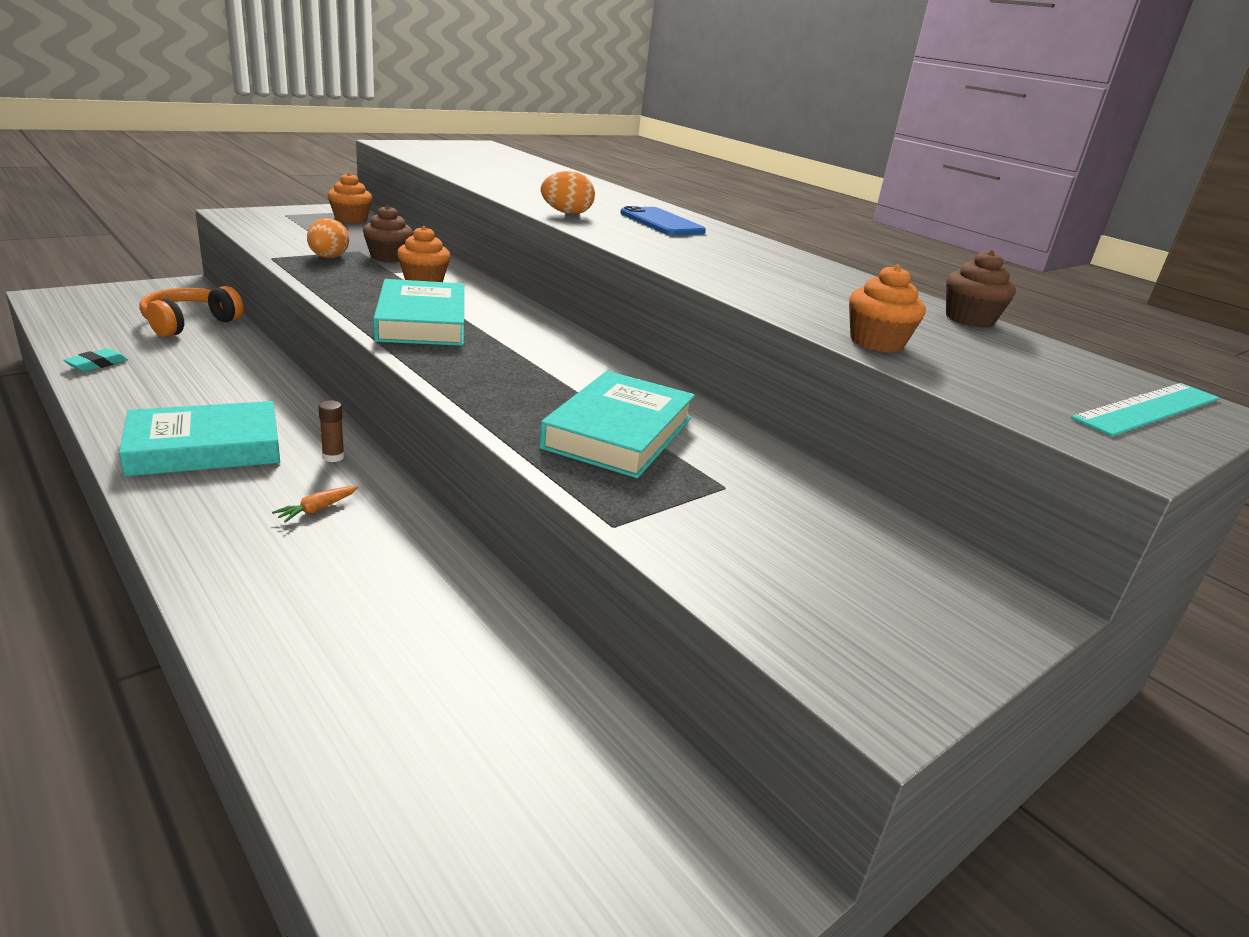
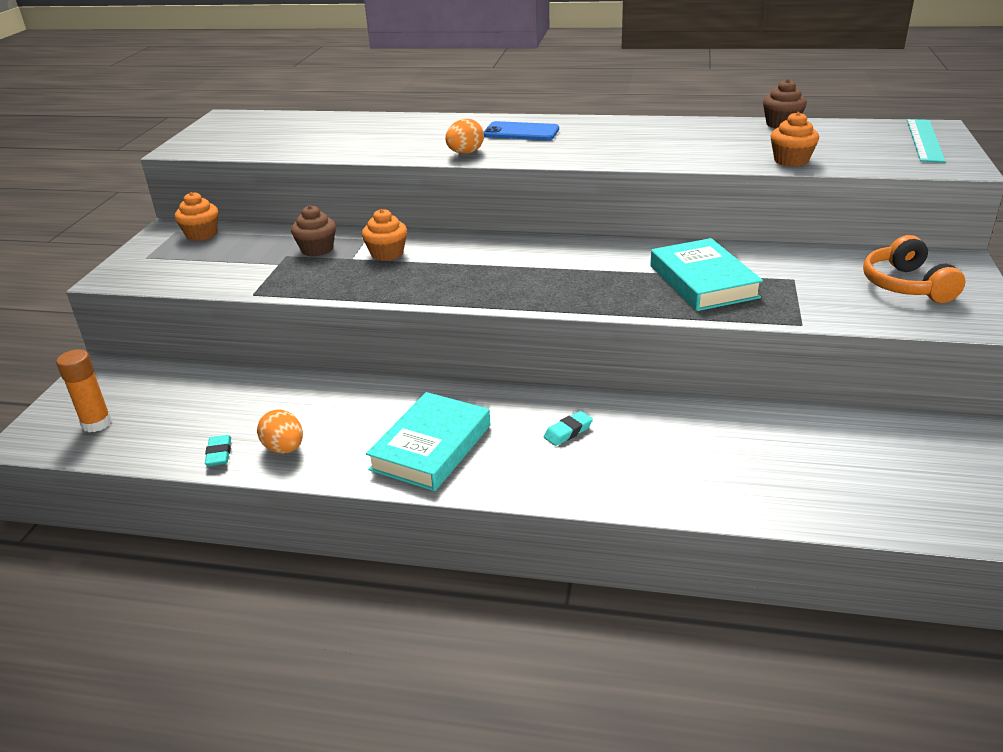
camera: 35 degrees left, 5 degrees up
orange headphones [139,286,243,337] -> orange headphones moved to [863,235,965,303]
orange carrot [272,486,358,523] -> turquoise eraser [544,411,593,446]
orange egg [307,218,349,258] -> orange egg moved to [257,410,303,454]
brown glue stick [318,400,344,462] -> none
turquoise book [373,279,464,346] -> none
none -> orange glue stick [56,350,112,432]

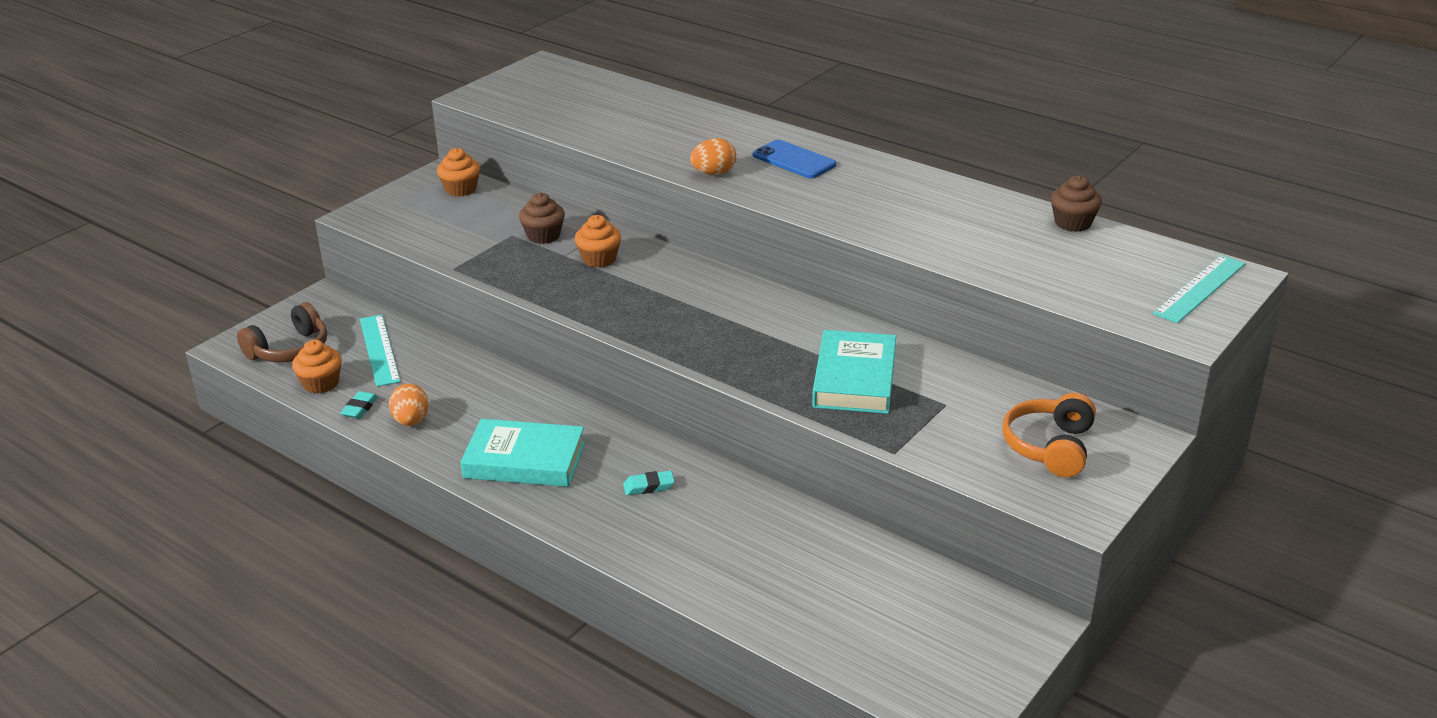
camera: 25 degrees right, 0 degrees up
orange glue stick [56,350,112,432] -> brown headphones [237,302,327,363]
turquoise book [366,392,491,491] -> turquoise book turned 45 degrees clockwise [460,419,585,487]
orange cupcake [770,112,819,167] -> orange cupcake moved to [292,340,342,393]
none -> turquoise ruler [360,315,401,387]

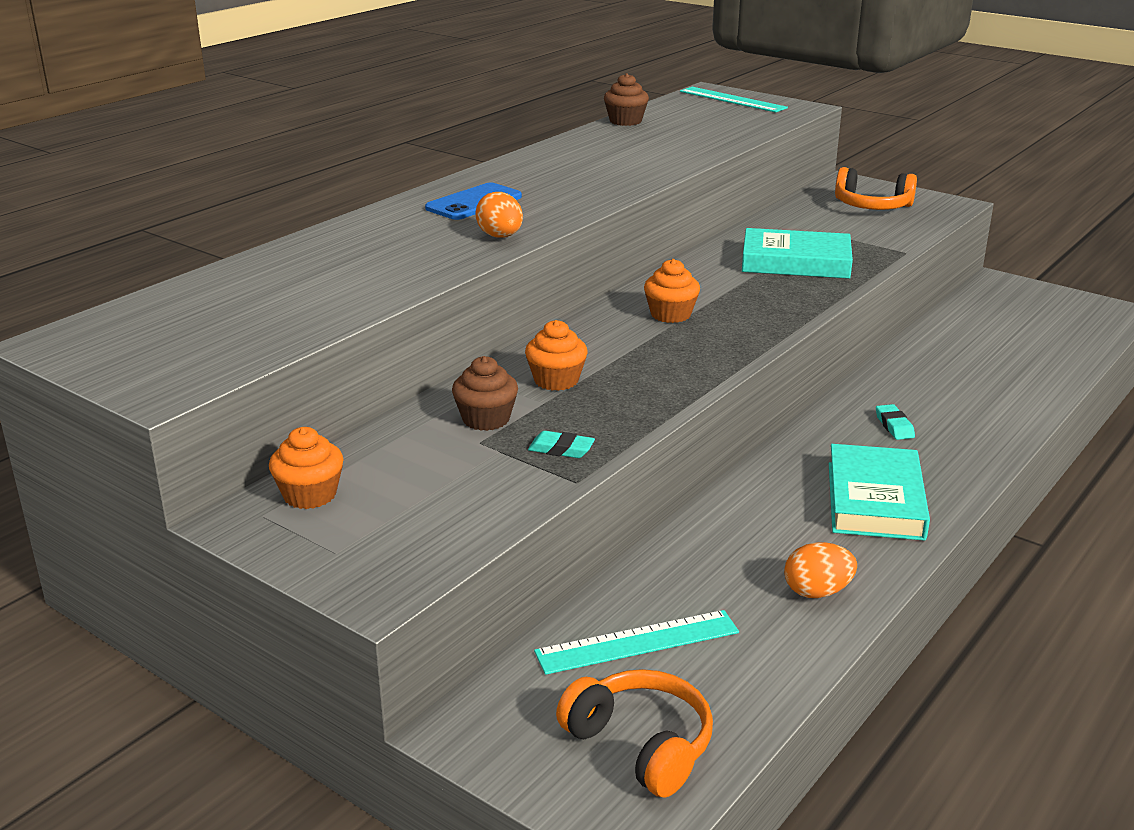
camera: 90 degrees left, 5 degrees down
brown headphones [237,302,327,363] -> orange headphones [556,669,713,797]
orange cupcake [292,340,342,393] -> orange cupcake moved to [644,259,700,323]
turquoise eraser [340,391,378,419] -> turquoise eraser moved to [528,431,595,458]

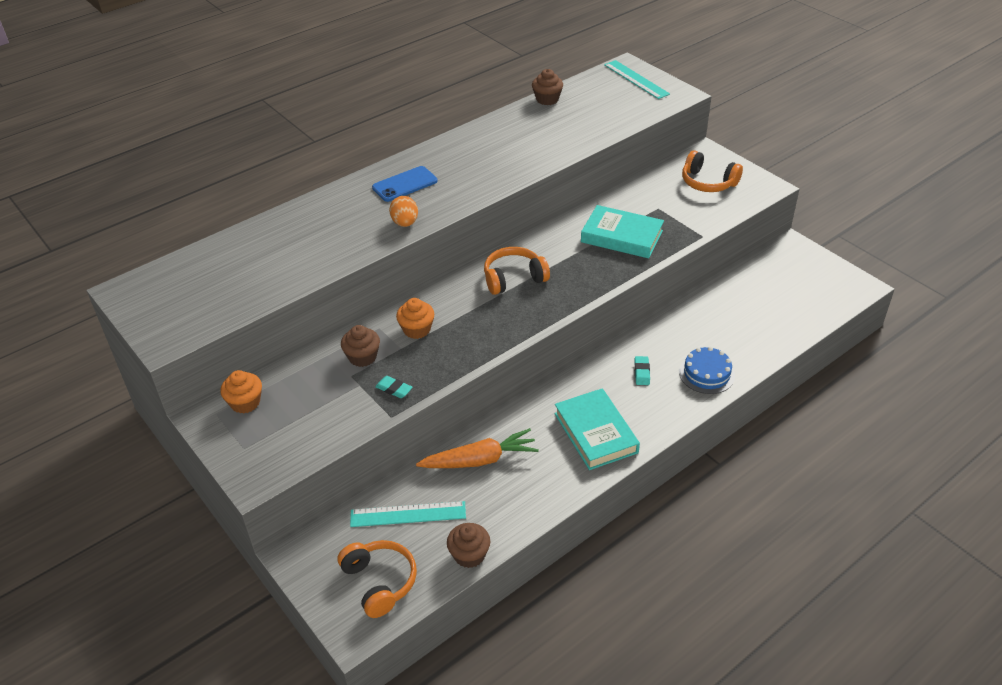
camera: 15 degrees right, 15 degrees up
orange cupcake [644,259,700,323] -> orange headphones [484,247,550,295]
orange egg [784,542,857,598] -> none
turquoise book [829,444,930,541] -> turquoise book turned 45 degrees counterclockwise [554,388,640,470]
none -> orange carrot [416,428,539,468]
none -> brown cupcake [447,523,490,568]
none -> blue cake [679,347,735,394]

